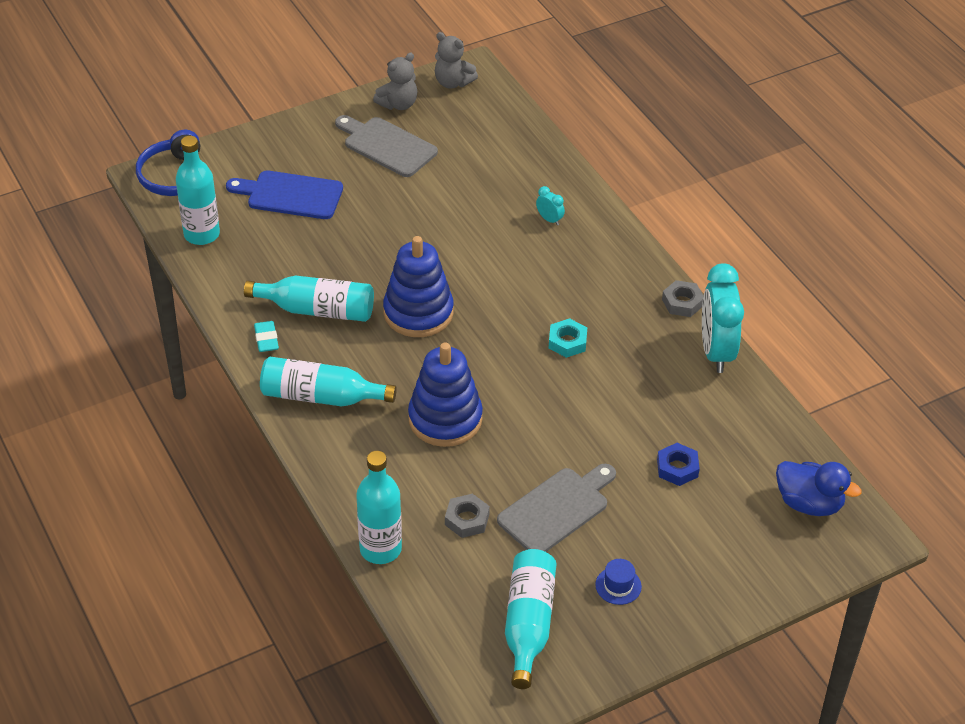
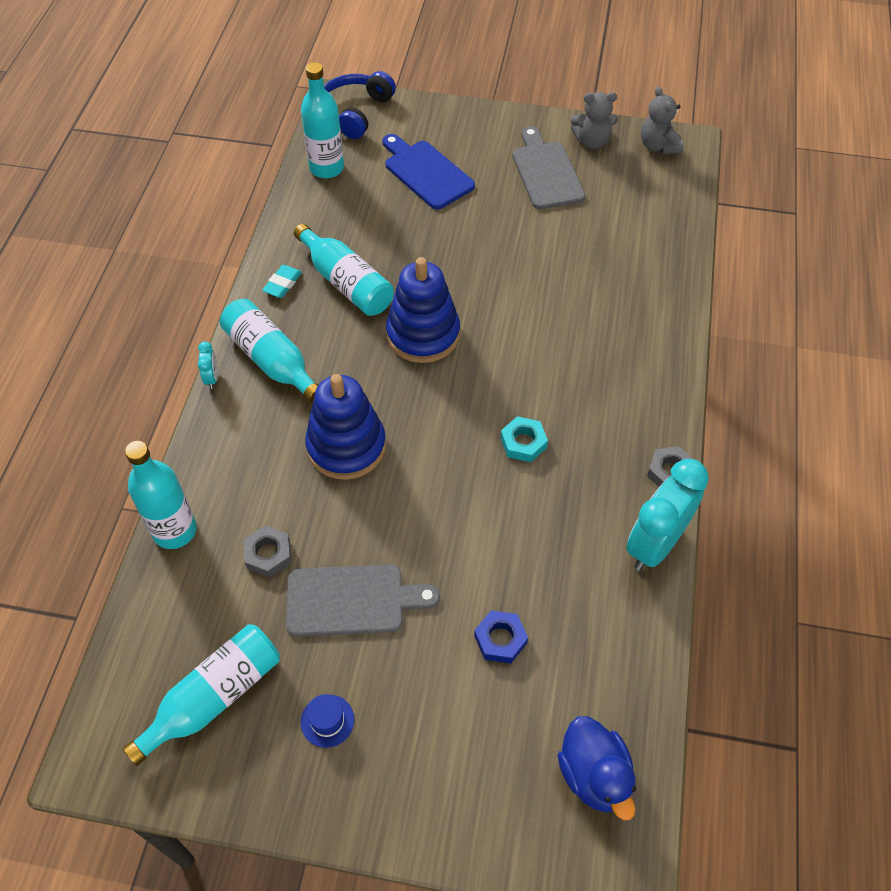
camera: 40 degrees right, 10 degrees up
turquoise clock [536,186,565,226] -> turquoise clock moved to [198,341,218,389]

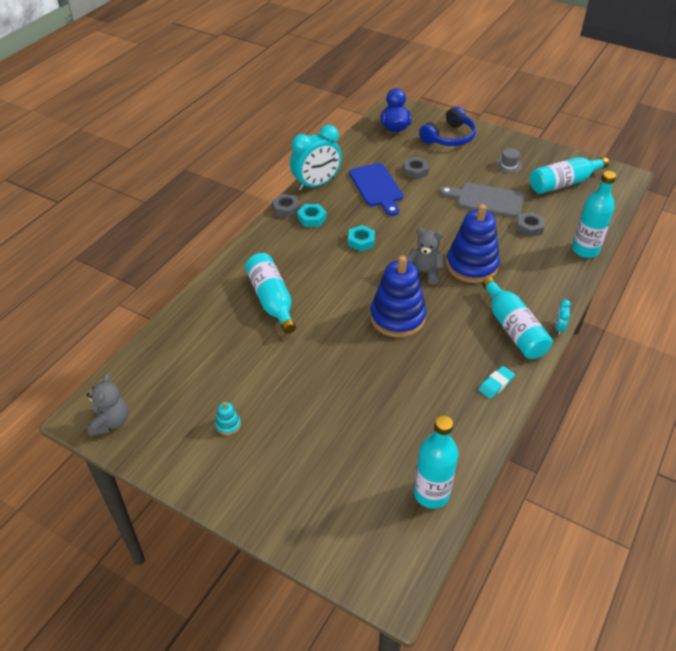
camera: 160 degrees left, 10 degrees down
turquoise bottle [294,224,394,316] -> turquoise bottle moved to [245,253,296,334]
blue hat [301,694,354,748] -> grey hat [496,148,522,173]
blue headphones [324,71,396,139] -> blue headphones moved to [419,107,476,146]
blue cutting board [382,134,475,210] -> blue cutting board moved to [349,163,403,216]
blue nut [474,610,528,663] -> grey nut [403,157,429,179]
grey cutting board [512,126,585,210] -> turquoise stacking toy [215,402,241,435]
grey teddy bear [571,92,618,149] -> grey teddy bear moved to [407,228,444,285]
none -> turquoise nut [297,204,327,227]

